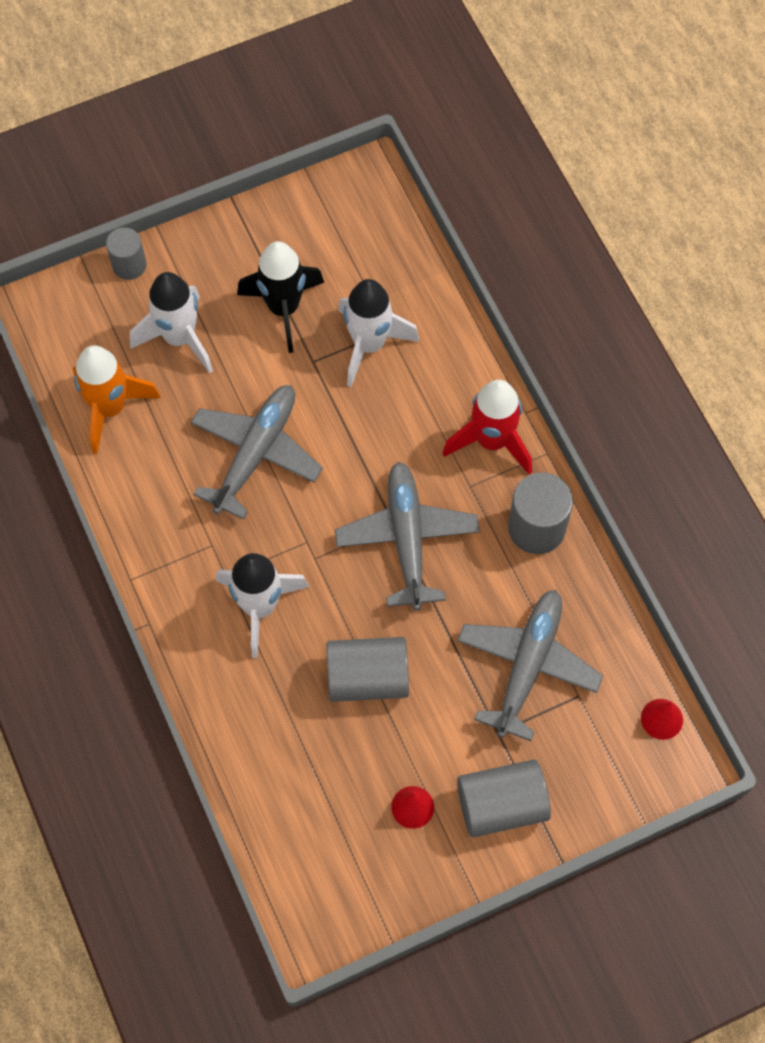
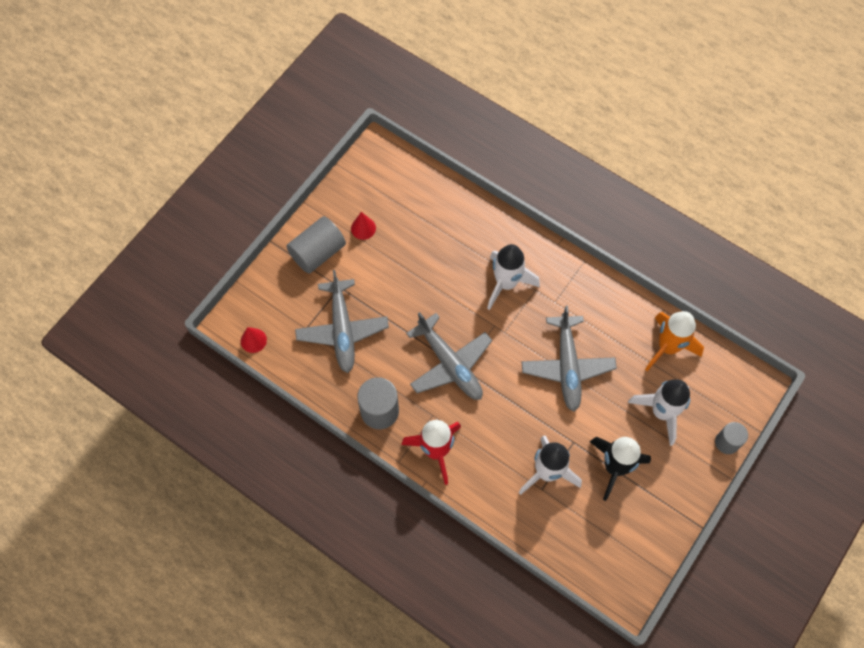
camera: 150 degrees right, 0 degrees up
grey cylinder [326,637,409,702] -> none

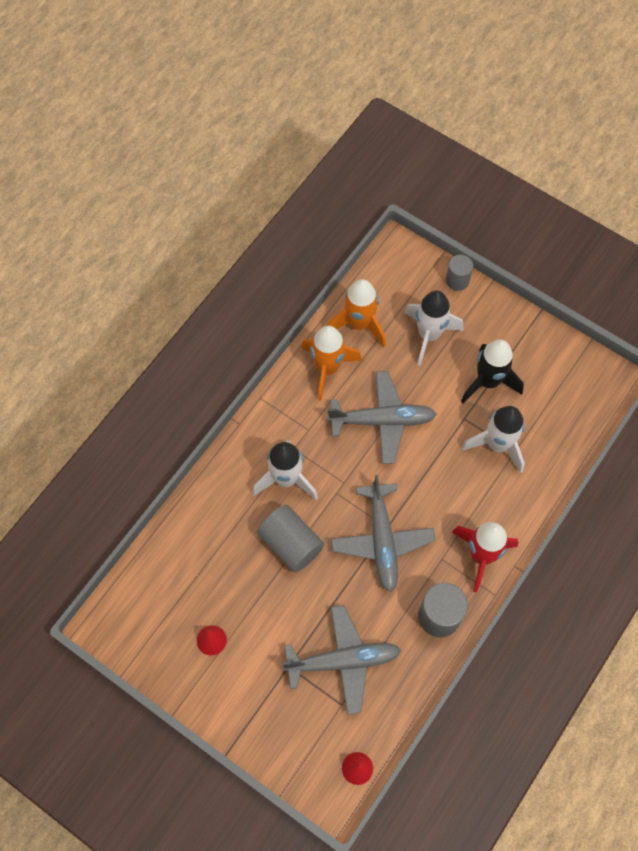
camera: 90 degrees left, 0 degrees up
grey cylinder [286,216,346,273] -> grey cylinder moved to [257,505,324,573]
grey plane [406,312,492,400] -> grey plane turned 120 degrees clockwise [331,474,435,592]
none -> orange rocket [301,326,362,401]

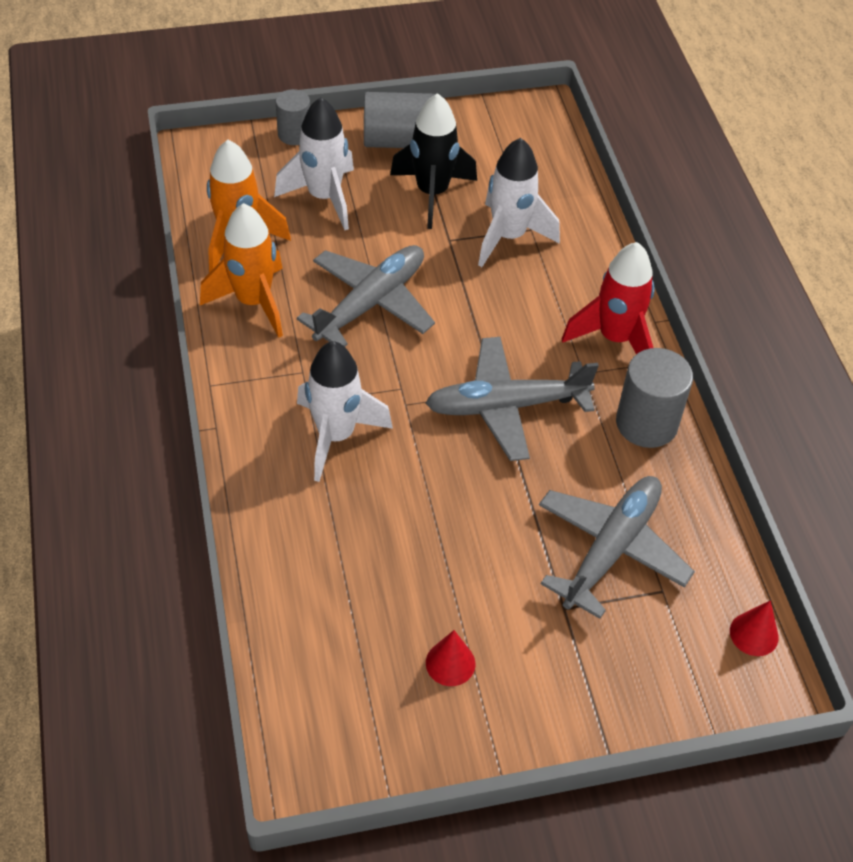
camera: 50 degrees left, 15 degrees down
grey cylinder [257,505,324,573] -> grey cylinder moved to [364,92,435,148]
grey plane [331,474,435,592] -> grey plane turned 135 degrees clockwise [426,337,599,461]

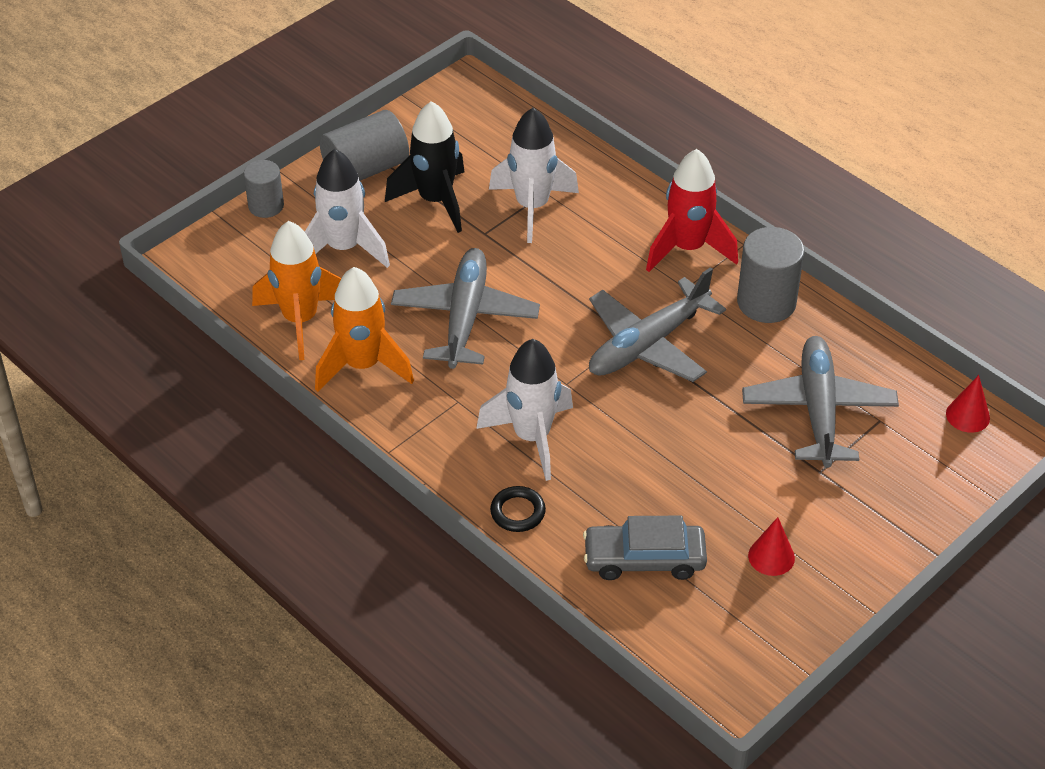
camera: 30 degrees left, 5 degrees down
none -> black ring [490,486,546,532]
none -> grey car [583,516,707,580]

